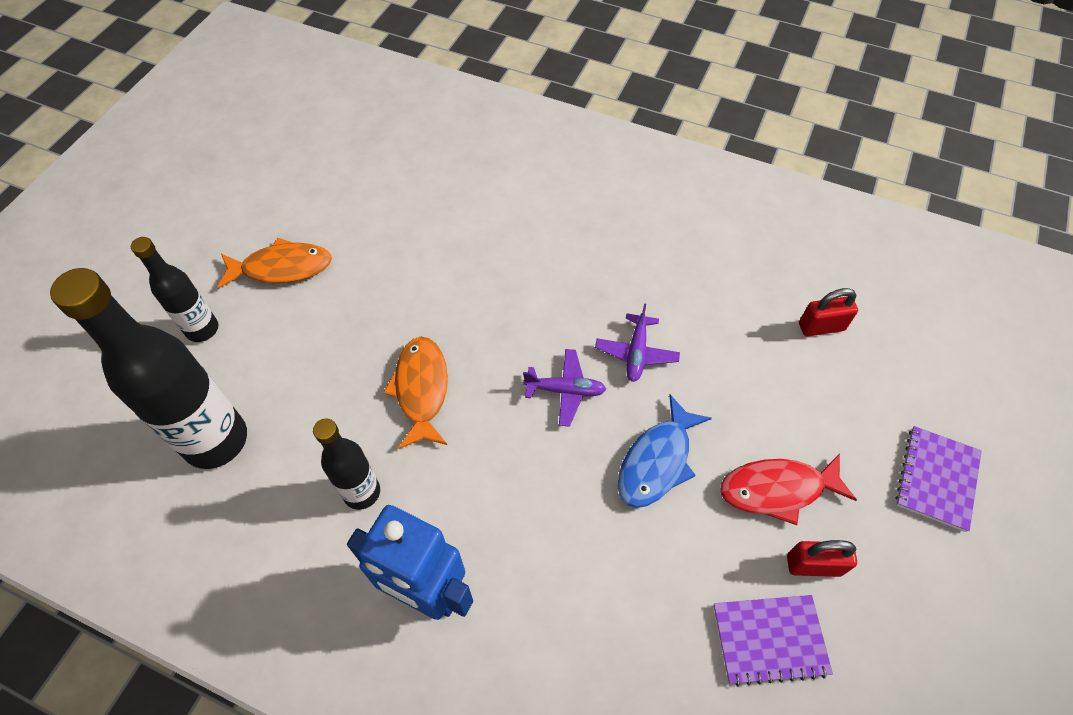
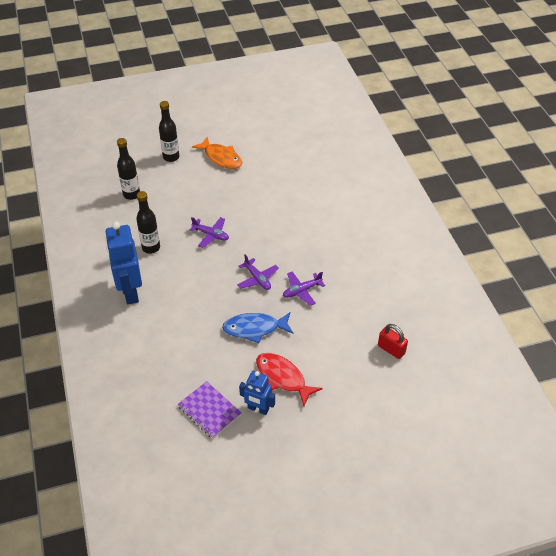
camera: 50 degrees right, 10 degrees down
black bottle [50,268,247,469] -> black bottle [117,138,140,200], size x0.56
orange fish [383,337,448,449] -> purple plane [189,217,229,248]
red padlock [787,540,857,577] -> blue robot [239,371,275,415]
purple notebook [895,426,982,532] -> none

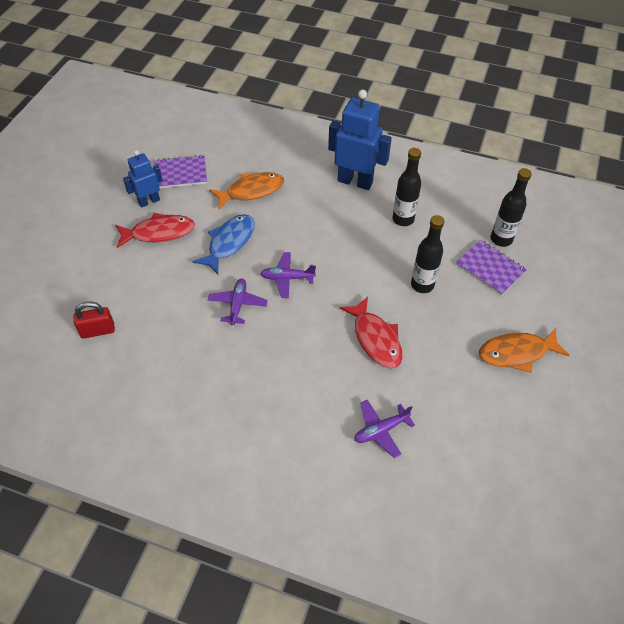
camera: 125 degrees right, 5 degrees up
black bottle [159,101,179,162] -> black bottle moved to [411,215,444,293]
purple plane [189,217,229,248] -> purple plane moved to [354,399,415,458]
none -> orange fish [209,172,284,209]
none -> red fish [339,297,402,368]
none -> purple notebook [456,240,527,295]

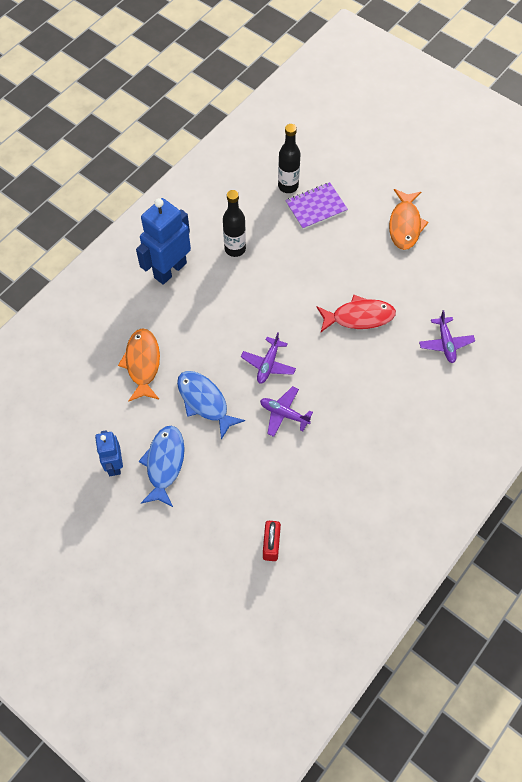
camera: 70 degrees left, 10 degrees up
red fish [115,213,195,248] -> blue fish [139,425,185,507]
purple notebook [154,155,207,188] -> none
black bottle [411,215,444,293] -> none

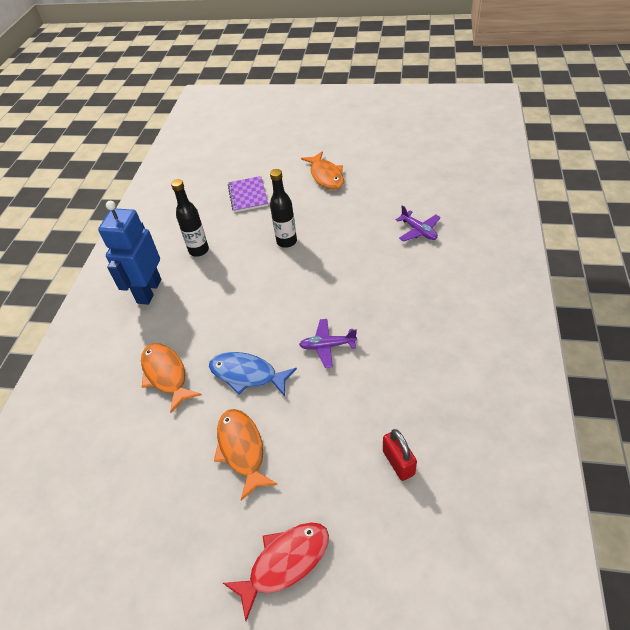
camera: 25 degrees left, 15 degrees down
blue robot [95,430,123,476] -> none
blue fish [139,425,185,507] -> orange fish [214,409,278,501]
purple plane [241,332,296,384] -> none
black bottle [278,124,300,193] -> black bottle moved to [270,169,297,248]
purple notebook [285,182,348,229] -> purple notebook turned 45 degrees counterclockwise [228,176,268,212]
red fish [317,295,396,332] -> red fish moved to [223,522,329,621]

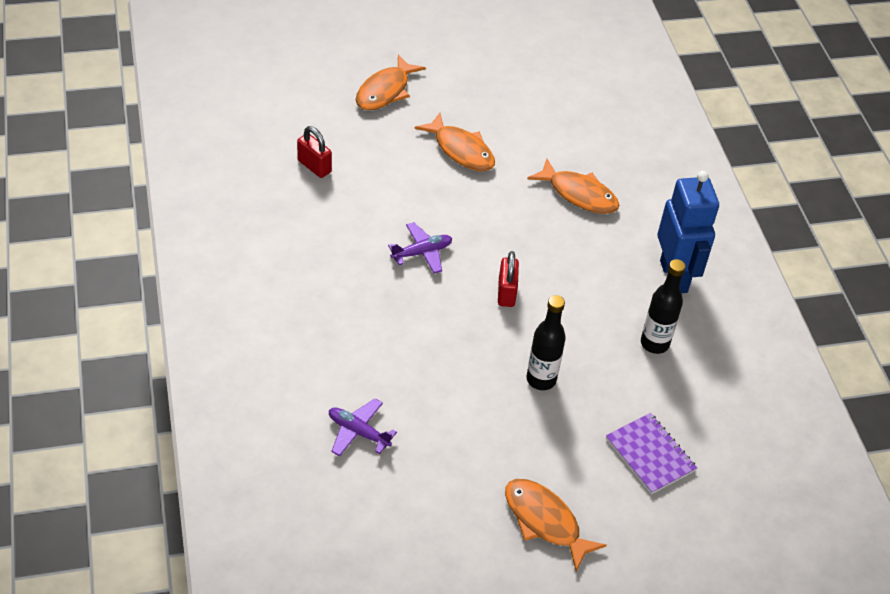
camera: 150 degrees right, 0 degrees up
blue fish [209,352,297,396] -> none
red fish [223,522,329,621] -> orange fish [356,54,426,110]
none -> red padlock [498,251,519,307]

